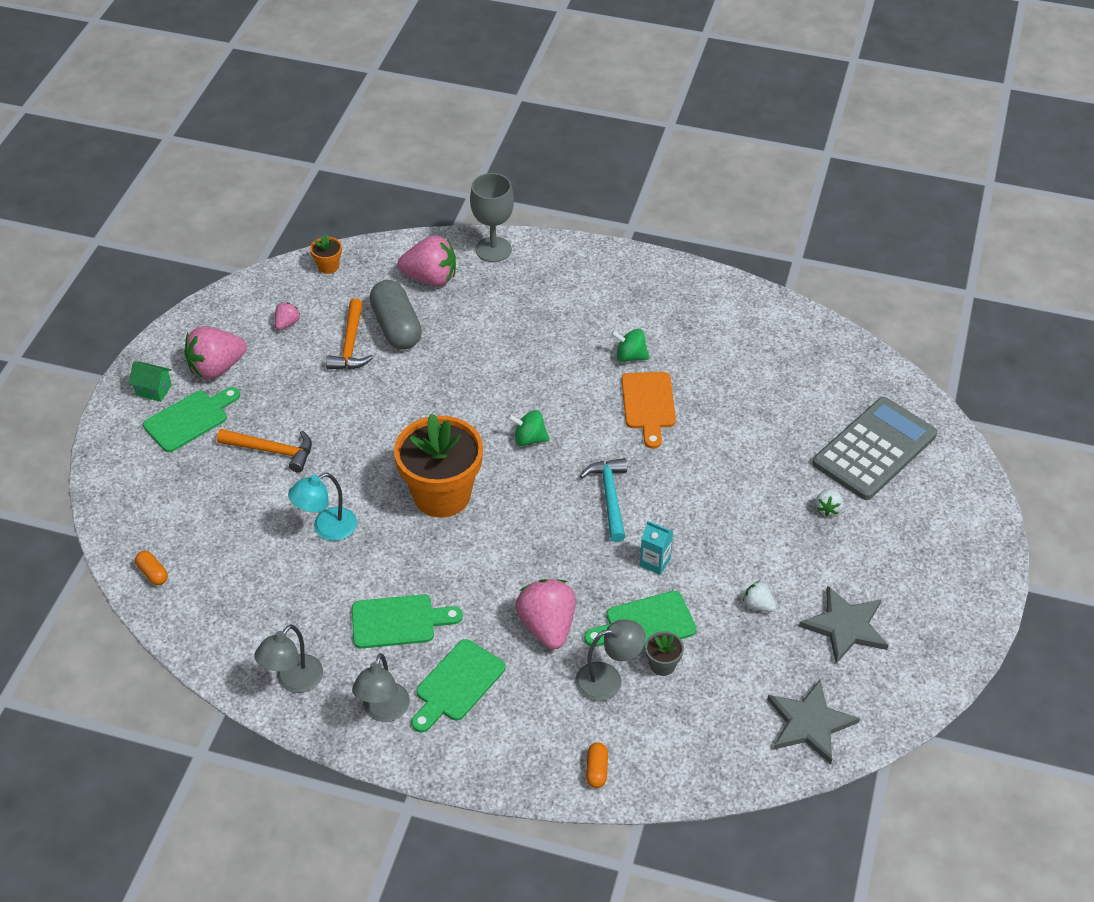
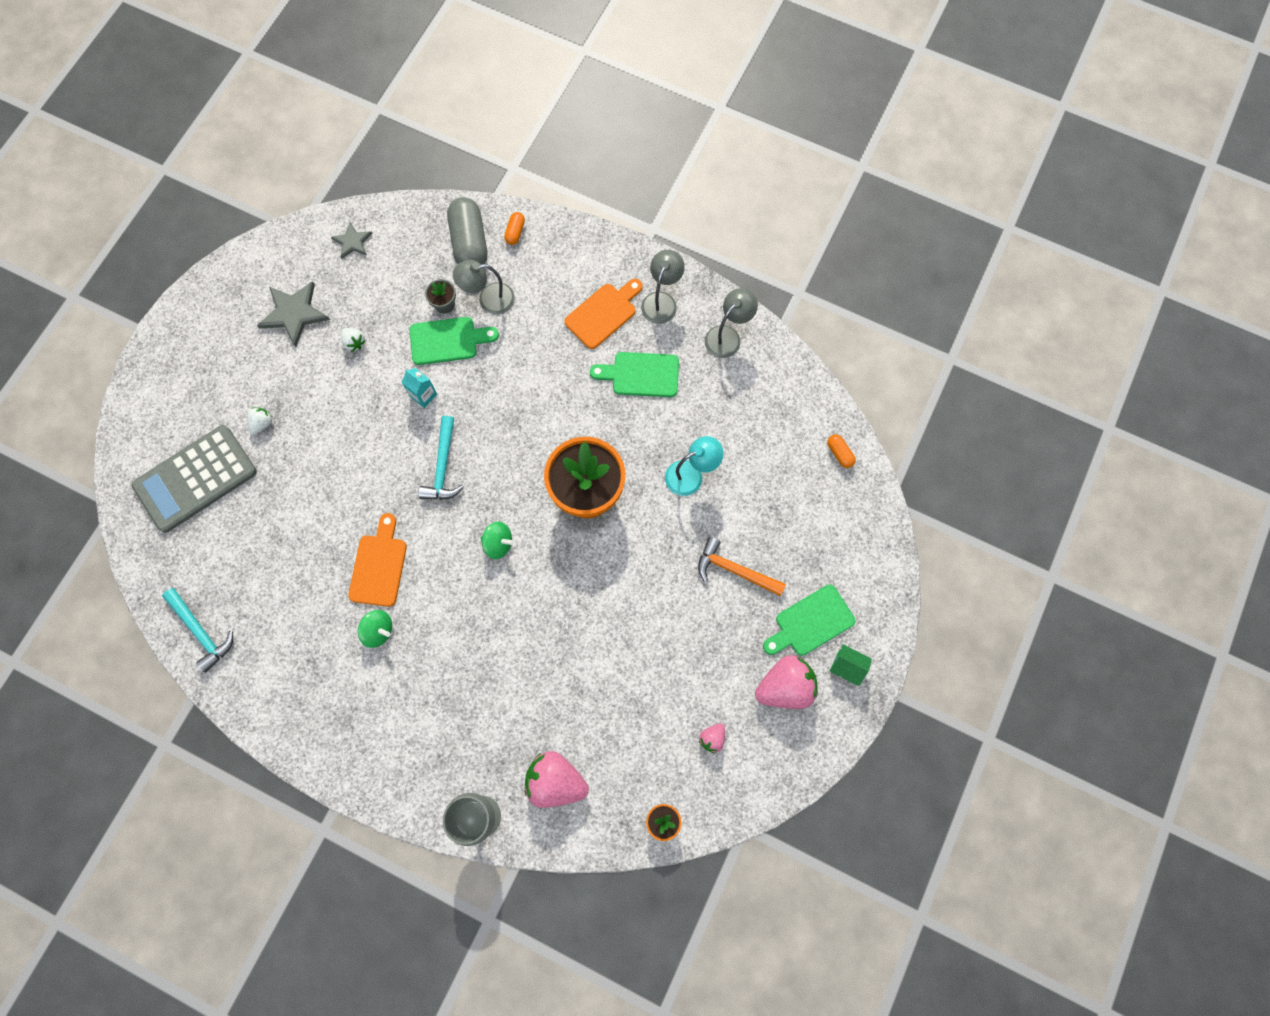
camera: 170 degrees left, 25 degrees up
orange hammer [326,299,373,369] -> none
grey capsule [370,280,422,350] -> grey capsule moved to [447,197,487,264]
green cutting board [411,639,505,732] -> orange cutting board [564,279,643,349]
pink strawberry [515,579,576,650] -> none
grey star [767,680,860,764] -> grey star [331,222,373,259], size x0.59
none -> turquoise hammer [162,588,233,673]

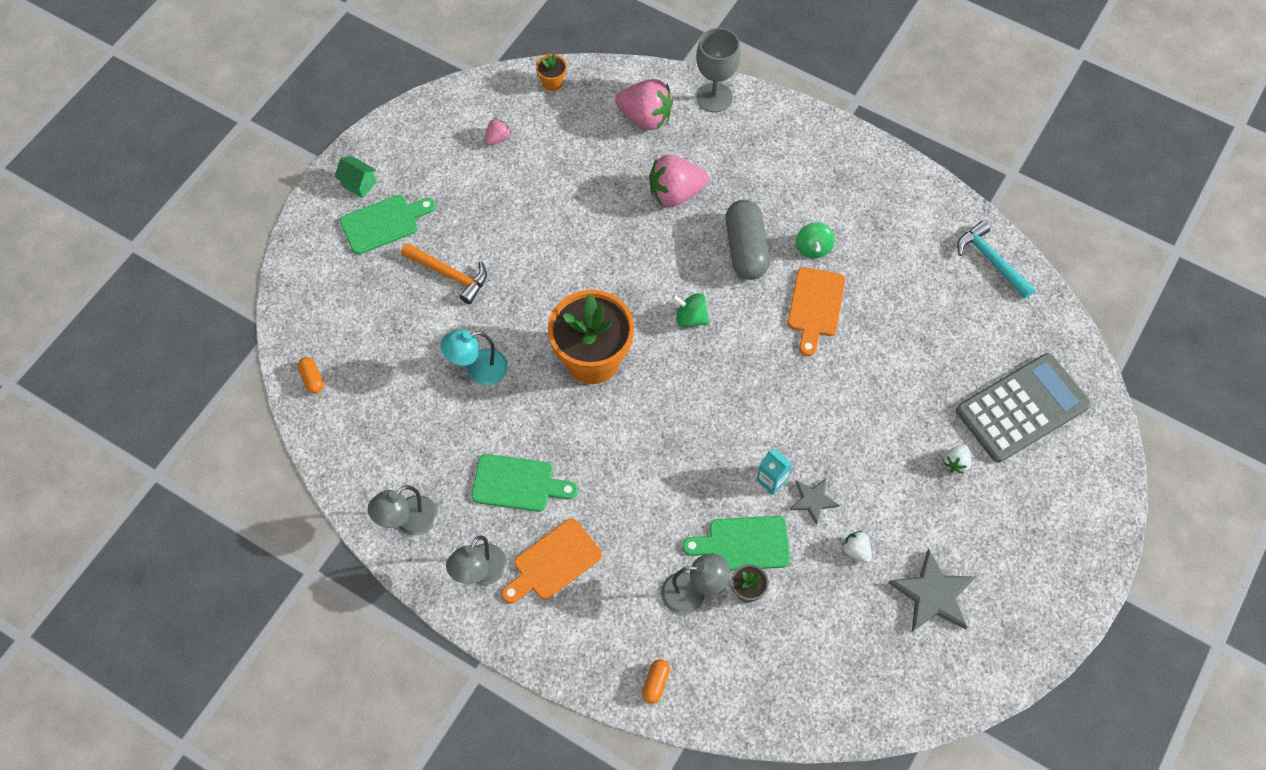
camera: 175 degrees left, 10 degrees down
grey star [331,222,373,259] -> grey star moved to [790,479,840,525]
green spinning top [358,610,392,648] -> green spinning top turned 120 degrees counterclockwise [796,222,835,259]
turquoise hammer [418,416,464,500] -> none
grey capsule [447,197,487,264] -> grey capsule moved to [725,200,770,280]
pink strawberry [755,655,818,709] -> pink strawberry moved to [649,155,708,207]

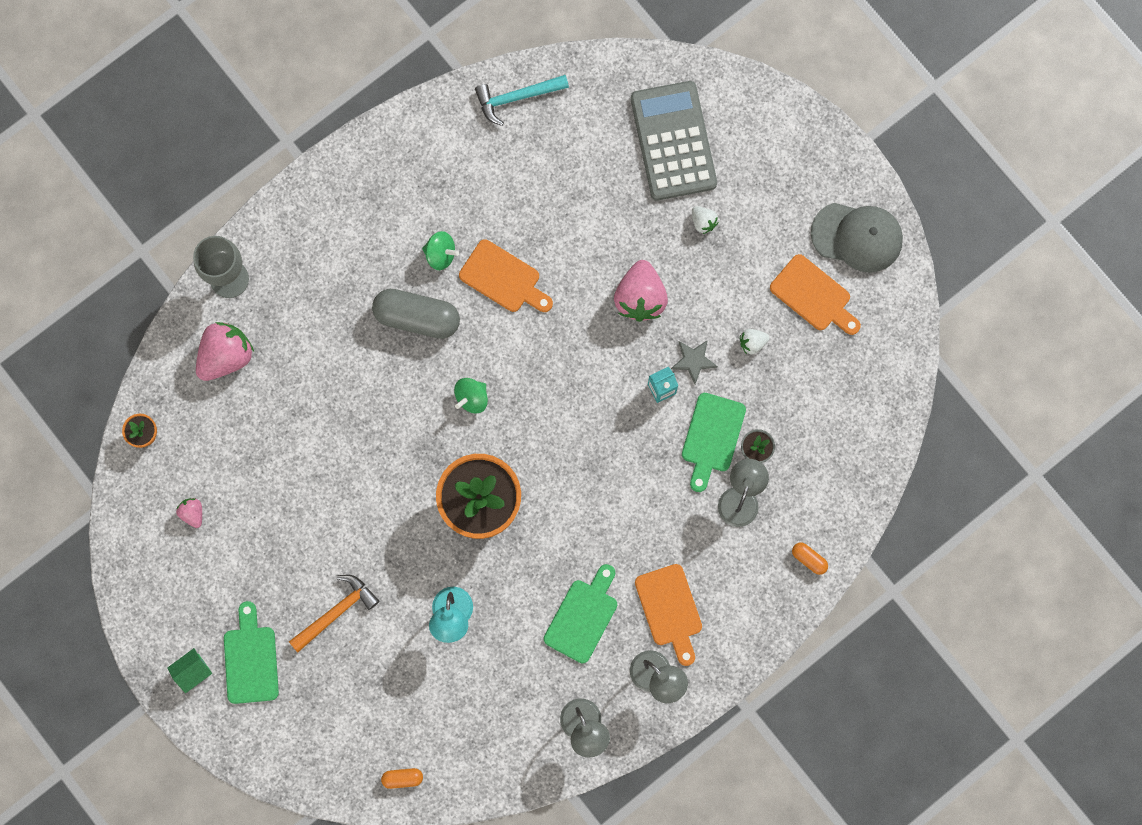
camera: 70 degrees left, 15 degrees up
pink strawberry [649,155,708,207] -> pink strawberry moved to [614,260,668,322]
grey star [889,548,976,632] -> orange cutting board [770,254,861,335]
none -> grey cap [811,203,903,273]

